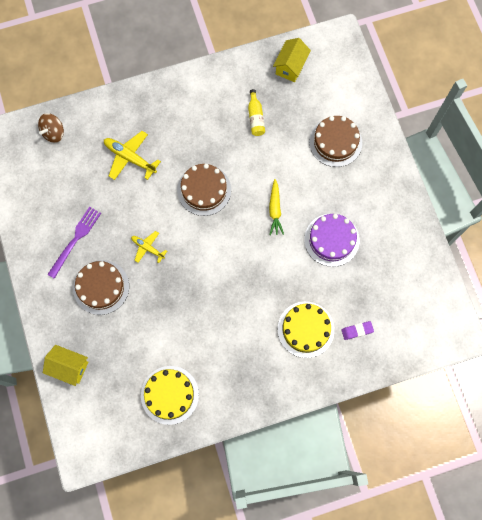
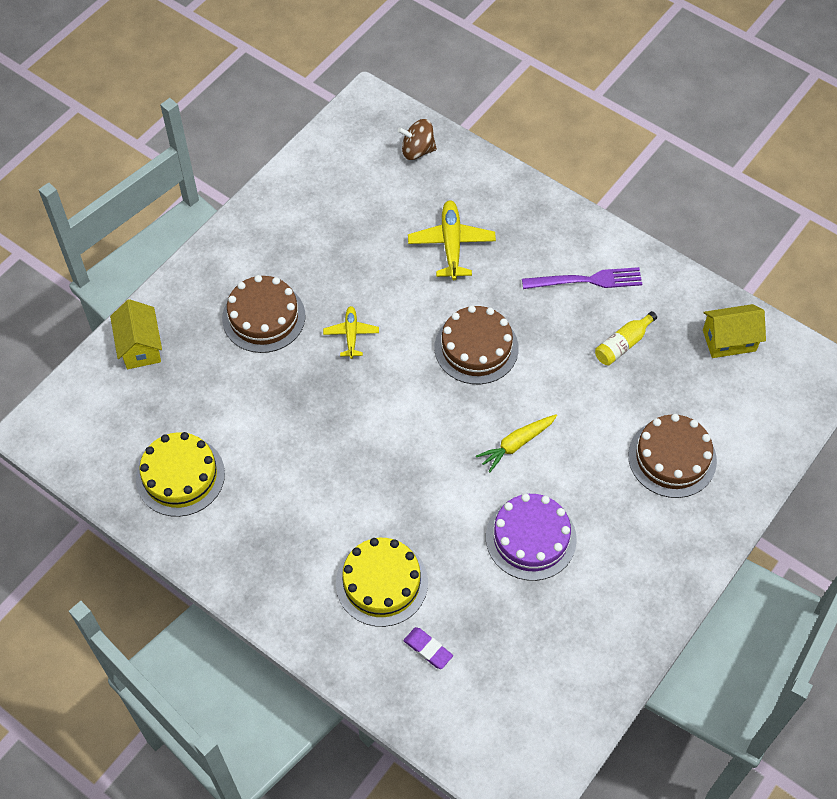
camera: 55 degrees right, 15 degrees down
purple fork [47,207,101,279] -> purple fork moved to [522,267,642,289]

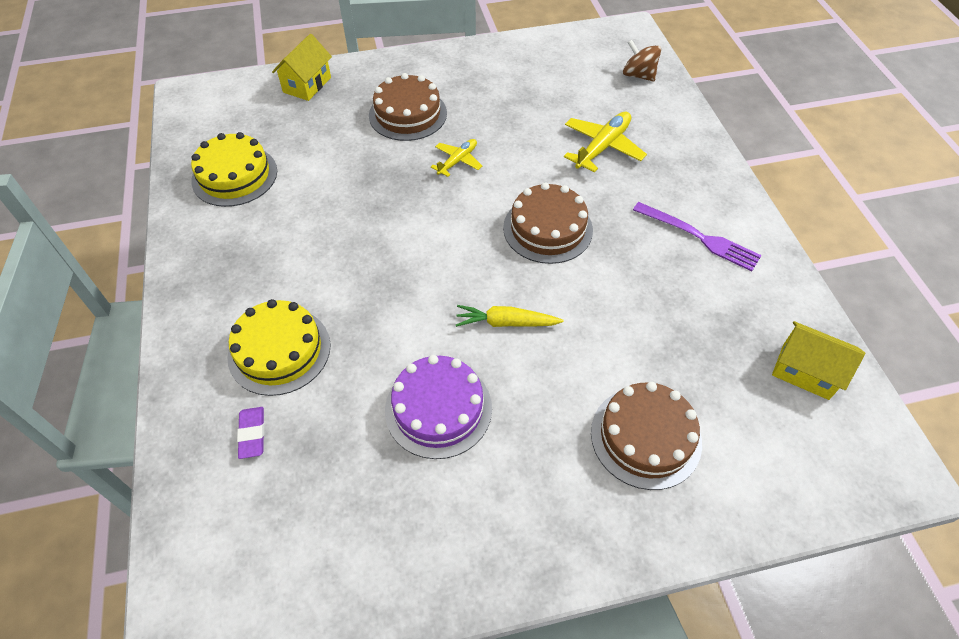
camera: 40 degrees right, 5 degrees down
yellow bottle [595,311,657,365] -> none

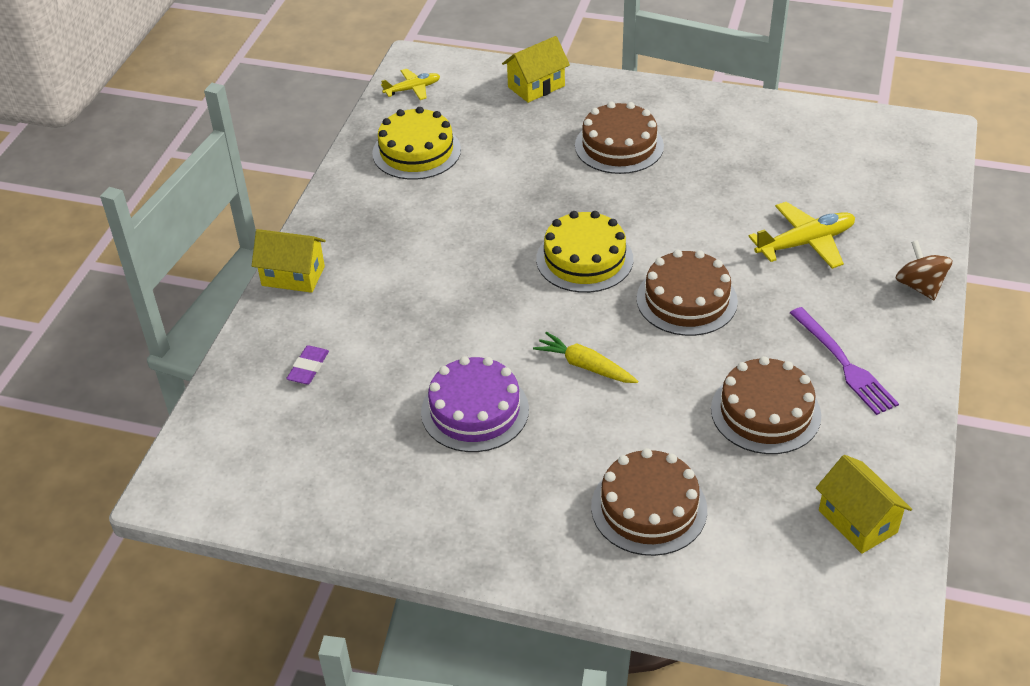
camera: 30 degrees right, 10 degrees down
yellow cake [227,299,331,396] -> yellow cake moved to [536,211,633,293]
yellow plane [431,139,482,177] -> yellow plane moved to [381,69,440,100]
brown spinning top [623,40,661,82] -> brown spinning top moved to [896,240,952,300]
none -> yellow house [252,229,326,293]
none -> brown cake [711,356,821,454]

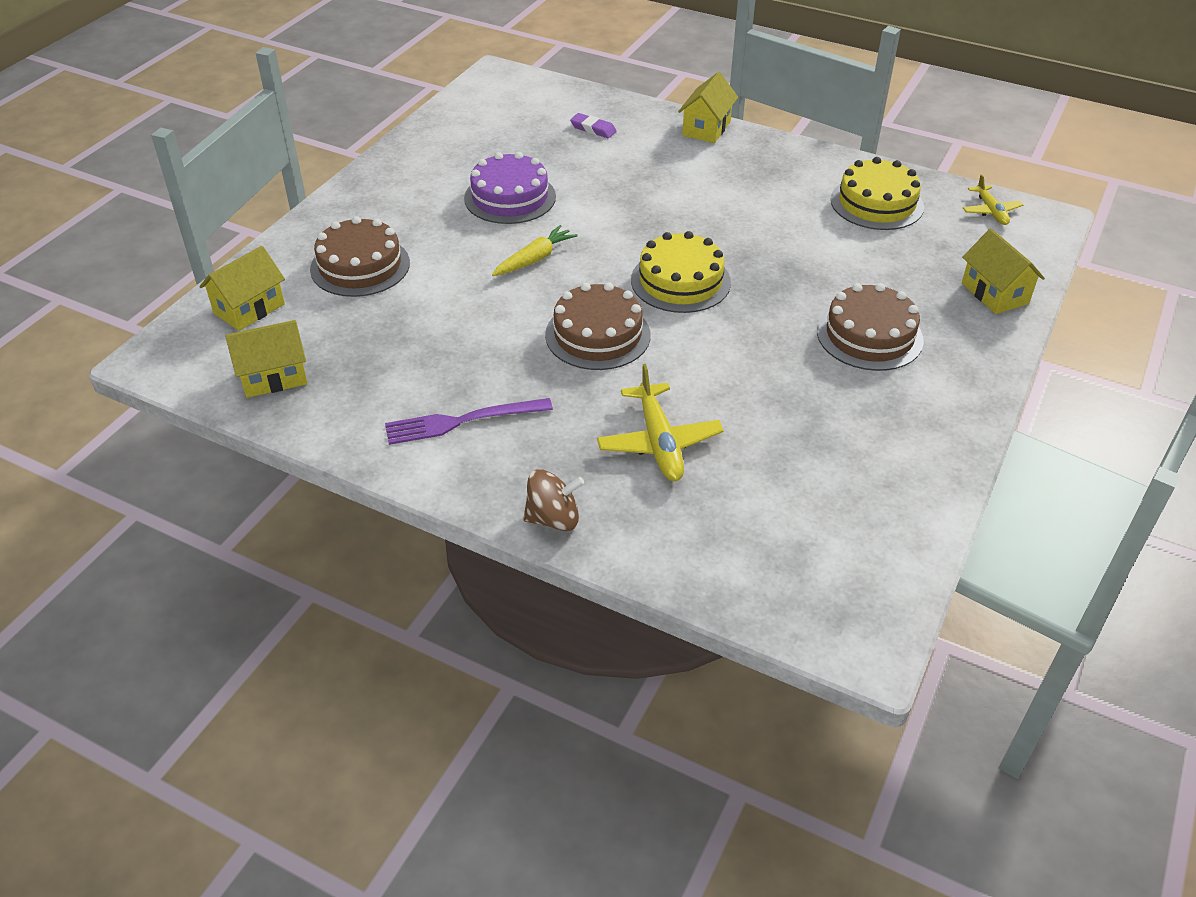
camera: 100 degrees right, 0 degrees up
brown cake [711,356,821,454] -> none
none -> yellow house [199,246,285,331]

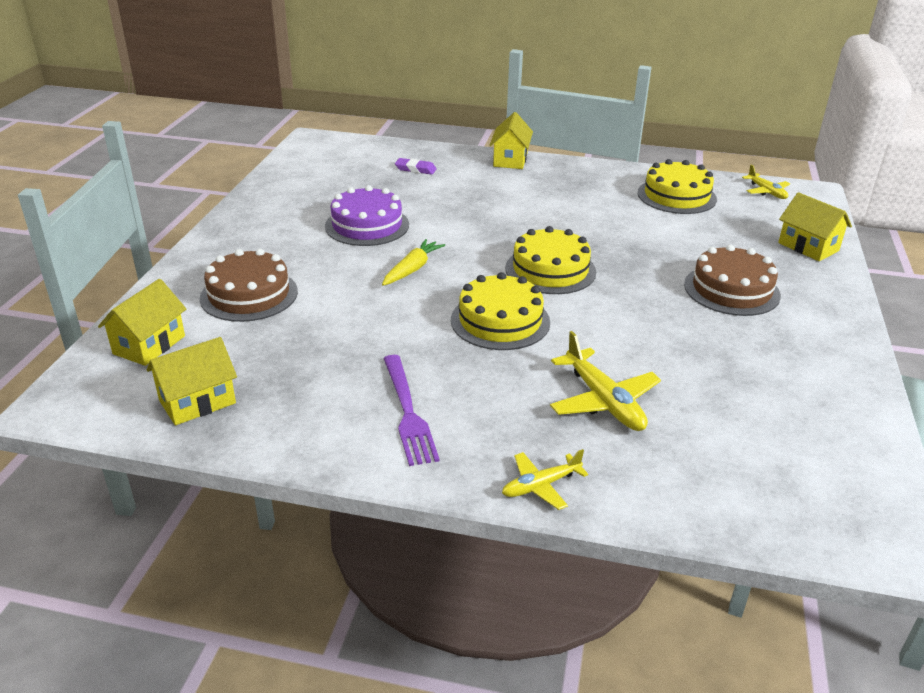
camera: 15 degrees left, 10 degrees down
purple fork [385,398,553,445] -> purple fork turned 75 degrees counterclockwise [383,355,440,466]
brown spinning top [523,469,584,531] -> yellow plane [502,449,588,510]
brown cake [545,282,650,370] -> yellow cake [451,272,550,350]

